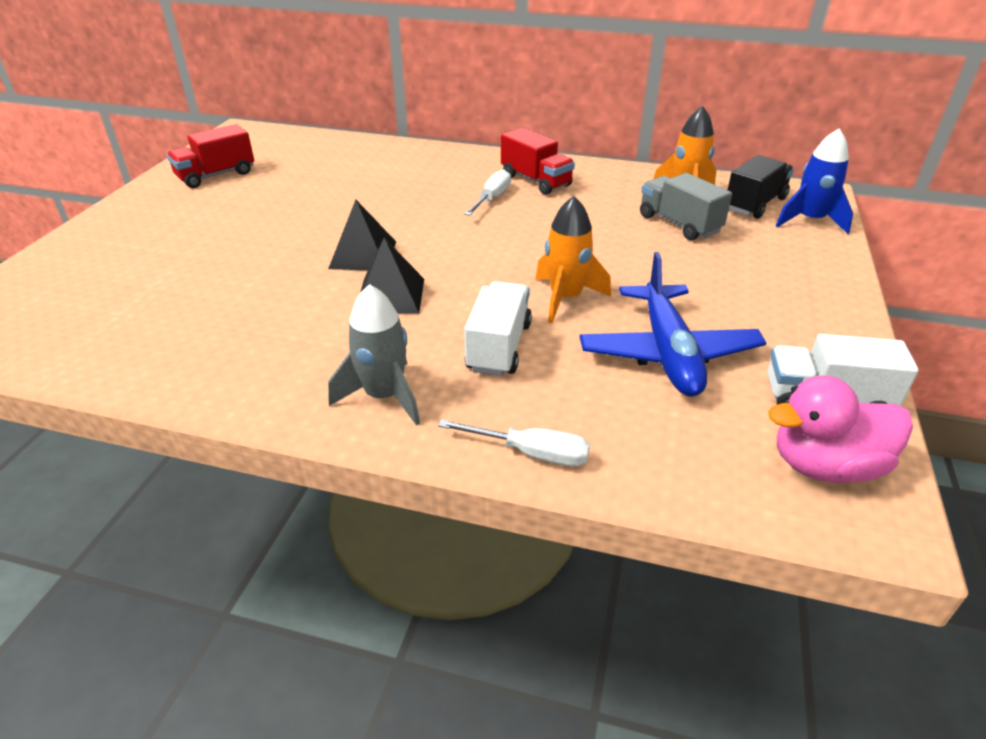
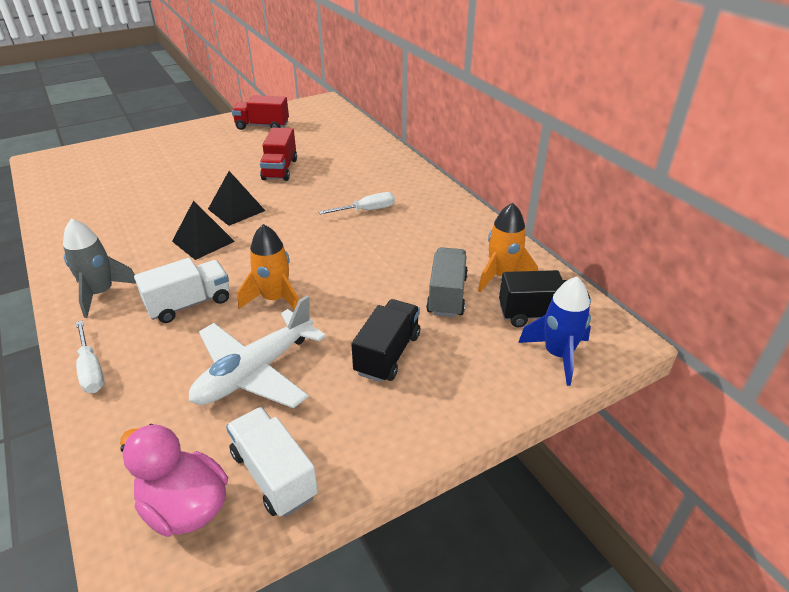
camera: 45 degrees right, 0 degrees up
red truck [501,128,575,195] -> red truck moved to [260,128,297,181]
blue plane [580,252,766,397] -> white plane [189,295,326,408]
none -> black truck [351,299,420,382]

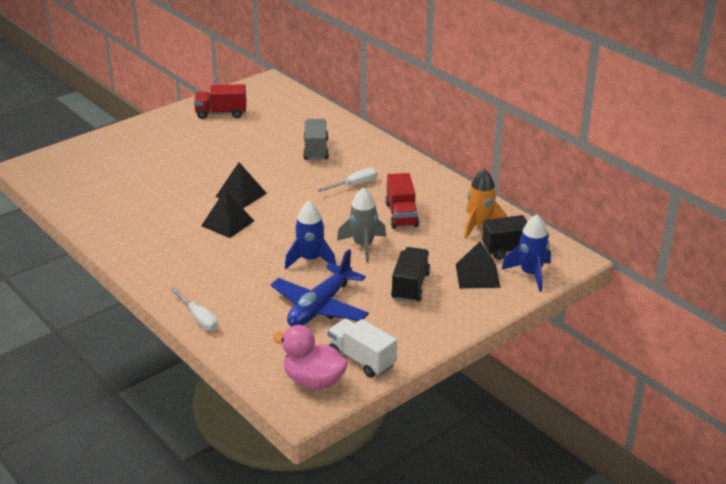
camera: 10 degrees left, 5 degrees down
grey rocket [63,218,136,318] -> grey rocket moved to [337,187,386,263]
white truck [134,258,230,323] -> none
white plane [189,295,326,408] -> blue plane [271,249,369,327]
orange rocket [238,224,299,309] -> blue rocket [285,201,336,269]
red truck [260,128,297,181] -> red truck moved to [385,173,419,229]
grey truck [426,247,468,317] -> grey truck moved to [303,119,329,160]
none -> black pyramid [456,241,501,288]

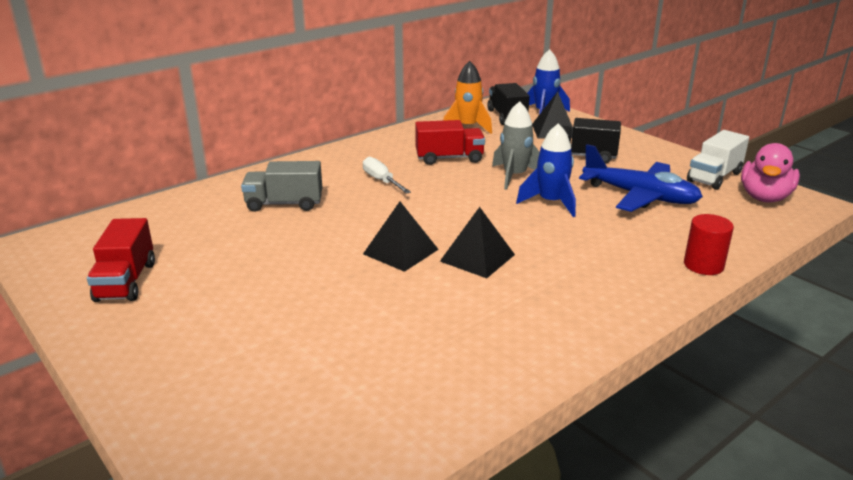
camera: 90 degrees left, 5 degrees down
white screwdriver [170,288,218,331] -> red cylinder [684,214,734,275]

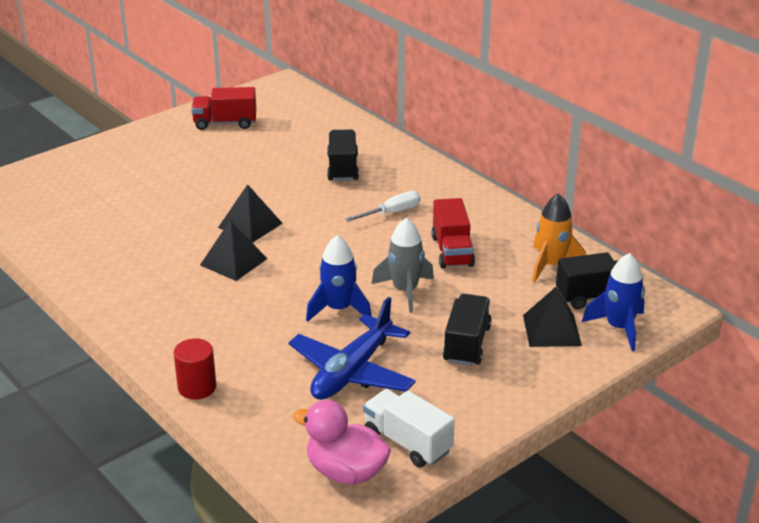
camera: 90 degrees right, 5 degrees up
grey truck [241,161,322,212] -> black truck [327,130,359,181]

